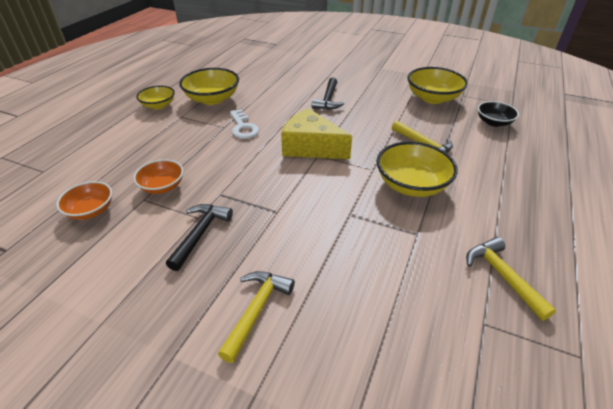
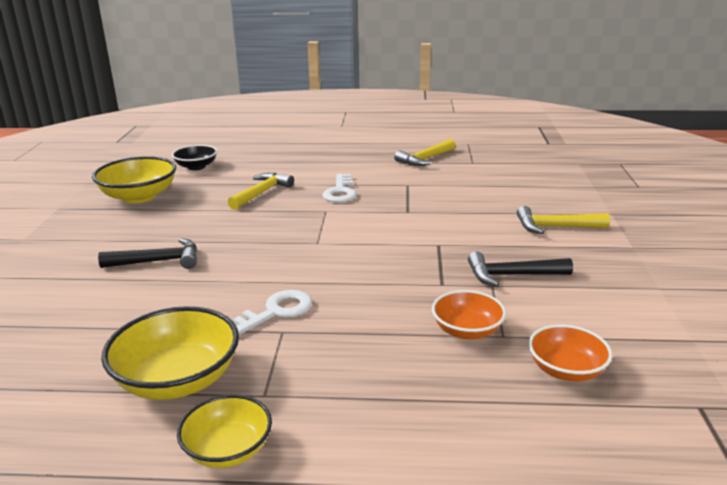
camera: 110 degrees left, 15 degrees down
yellow cheese [281,108,352,159] -> none
yellow bowl [377,142,458,197] -> white key [323,174,356,203]

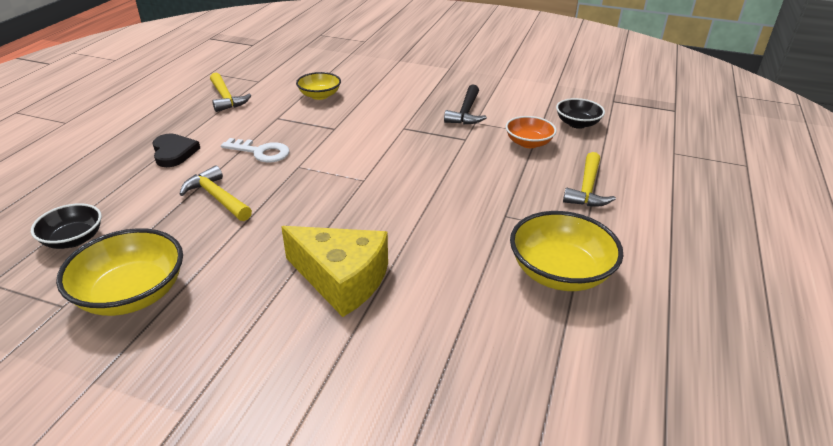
camera: 75 degrees left, 10 degrees up
black hammer [98,238,197,269] -> yellow cheese [281,226,388,317]
yellow bowl [177,395,272,468] -> yellow bowl moved to [296,72,341,100]
white key [233,290,312,335] -> none
yellow hammer [517,206,610,234] -> yellow hammer moved to [563,152,616,206]
orange bowl [528,324,613,381] -> black bowl [556,98,605,129]
none -> black heart [152,134,200,167]

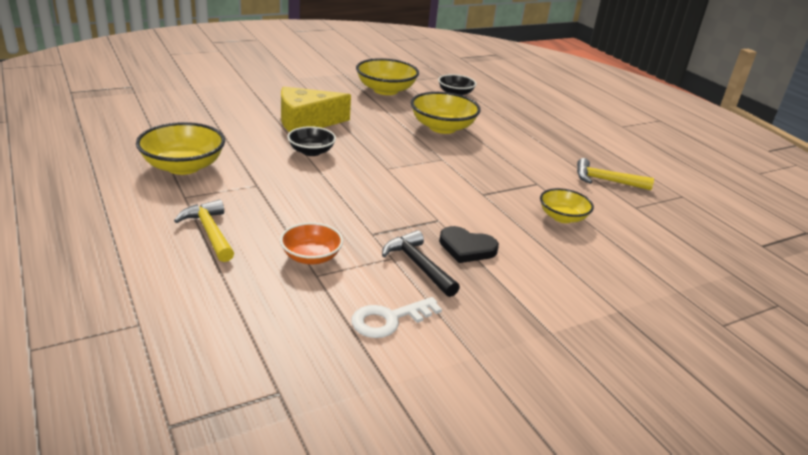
camera: 130 degrees right, 5 degrees down
black heart [152,134,200,167] -> black heart moved to [439,226,499,263]
yellow hammer [179,166,252,221] -> yellow bowl [411,92,481,134]
white key [221,138,290,163] -> white key moved to [351,297,442,338]
black bowl [556,98,605,129] -> black bowl moved to [287,126,336,156]

